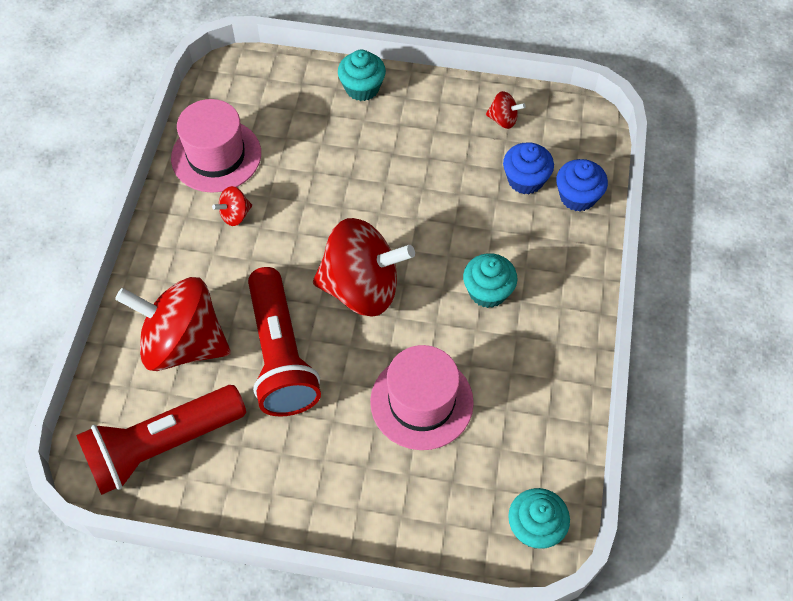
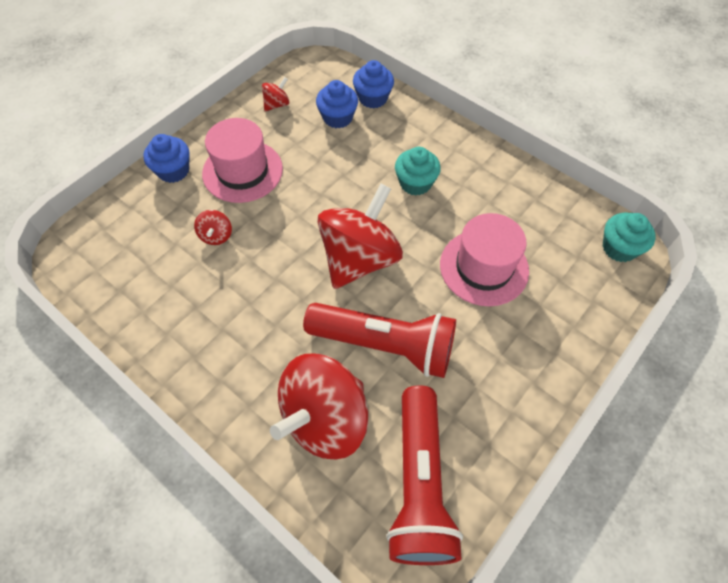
camera: 60 degrees left, 0 degrees up
pink hat [171,99,261,193] -> pink hat moved to [202,118,283,203]
red spinning top [212,186,252,226] -> red spinning top moved to [194,210,232,245]
turquoise cupcake [338,50,386,101] -> blue cupcake [143,134,190,183]

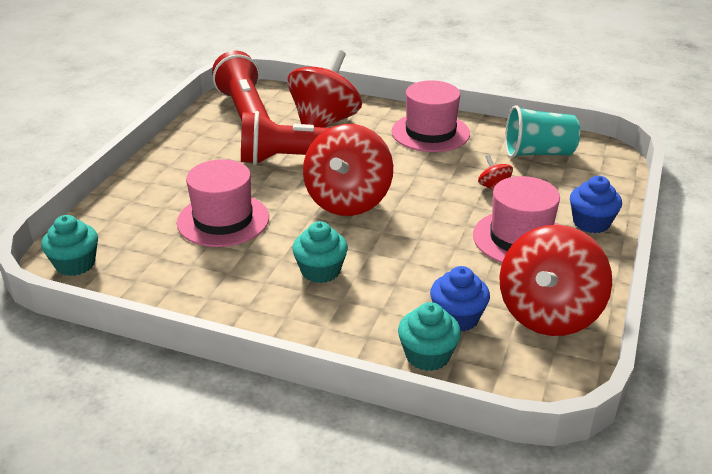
camera: 160 degrees right, 25 degrees down
red spinning top [262,77,289,111] -> red spinning top [499,225,612,336], size x2.40
blue cupcake [353,60,394,108] -> turquoise cupcake [398,302,461,371]
none -> pink hat [392,80,470,152]
none -> turquoise cup [505,105,580,158]

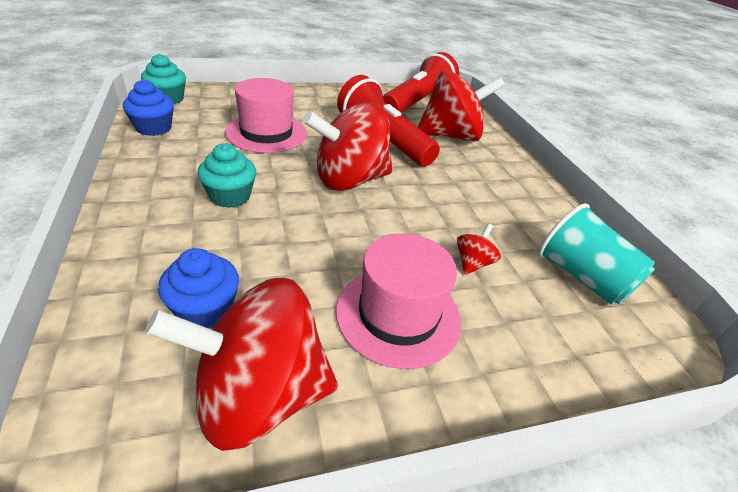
camera: 50 degrees right, 5 degrees up
pink hat [392,80,470,152] -> none
turquoise cupcake [398,302,461,371] -> none
blue cupcake [570,176,622,233] -> blue cupcake moved to [123,79,174,136]

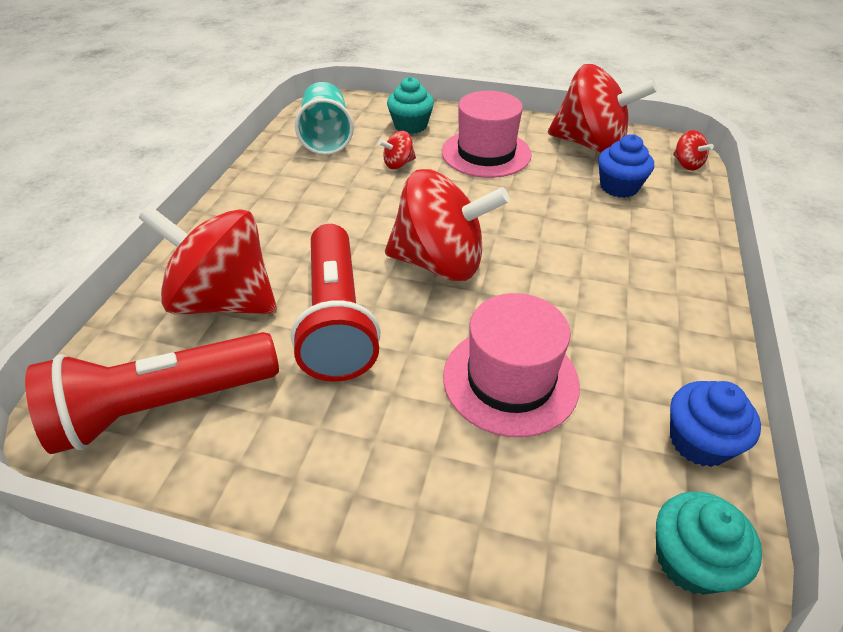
camera: 145 degrees left, 5 degrees up
turquoise cupcake [197,143,256,208] -> turquoise cupcake moved to [387,77,434,134]
none -> red spinning top [673,130,714,171]

